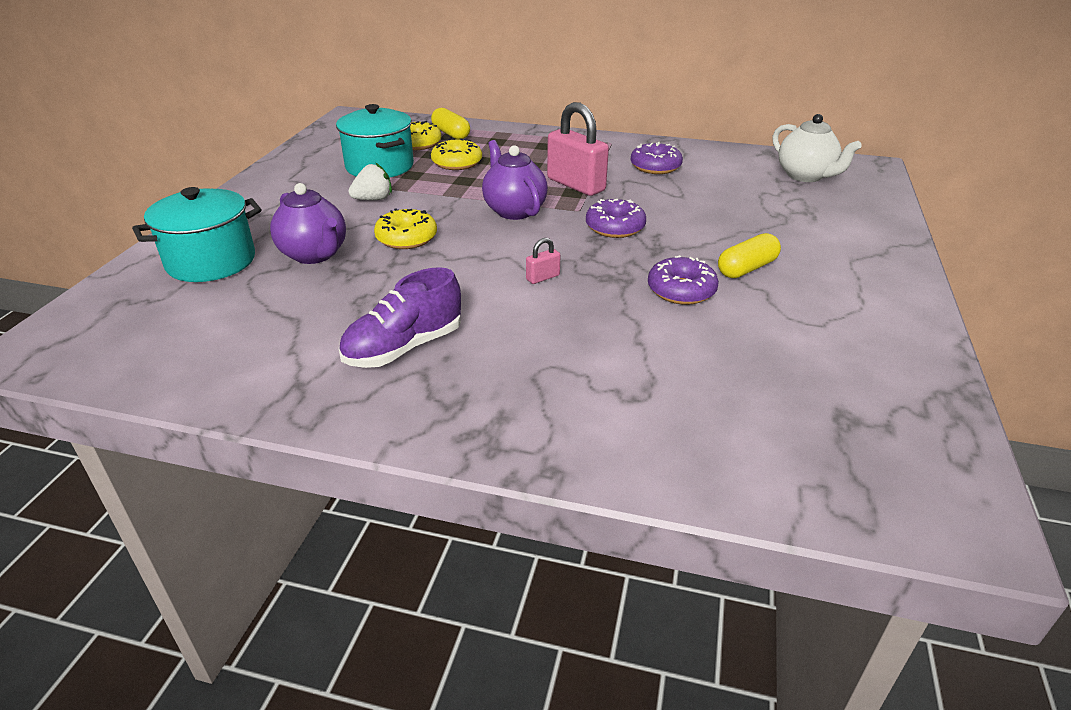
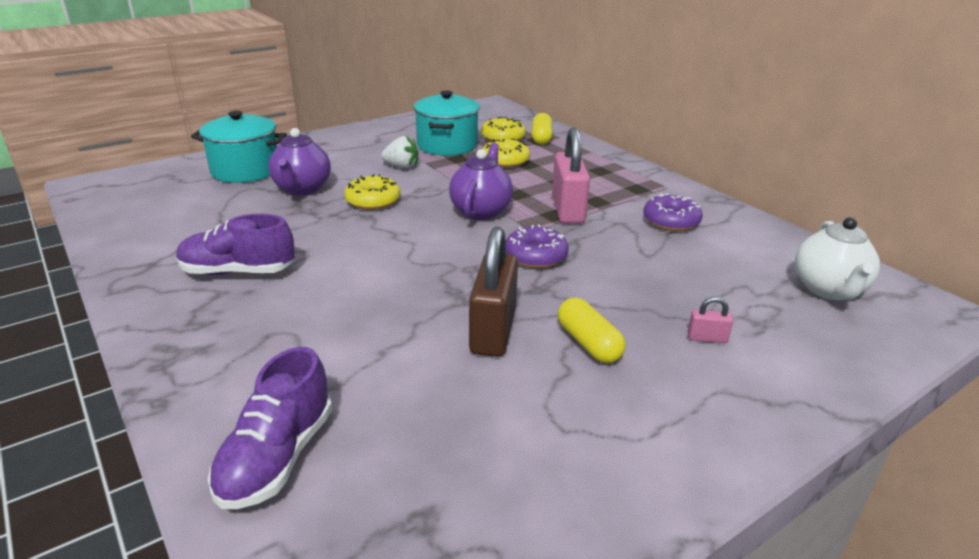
camera: 40 degrees right, 5 degrees down
pink padlock [526,238,560,284] -> pink padlock moved to [688,297,733,343]
purple donut [648,255,719,305] -> brown padlock [469,227,518,357]
yellow capsule [718,233,781,278] -> yellow capsule turned 60 degrees clockwise [558,298,626,363]
none -> purple shoe [208,347,332,509]

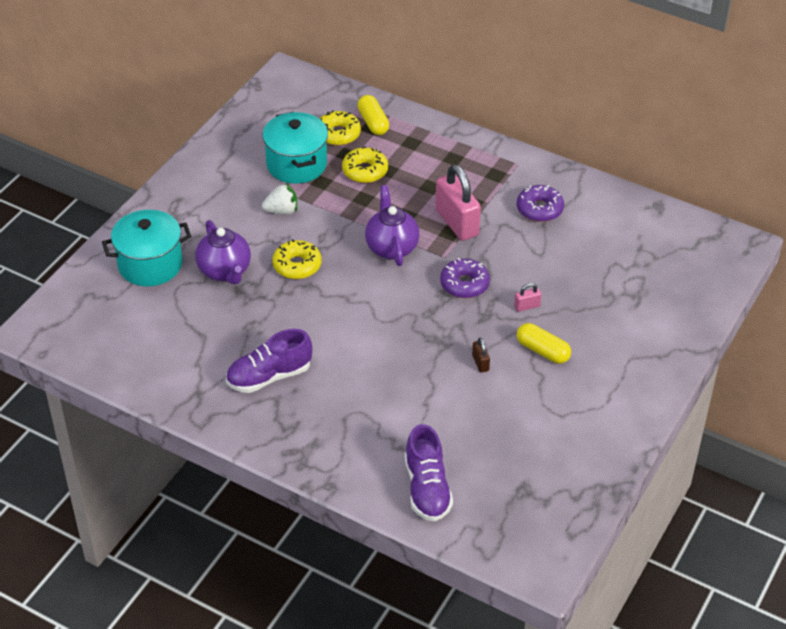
camera: 25 degrees left, 15 degrees up
brown padlock [469,227,518,357] -> brown padlock [472,337,490,373], size x0.43
pink padlock [688,297,733,343] -> pink padlock moved to [514,283,542,312]
white teapot [795,217,880,300] -> none

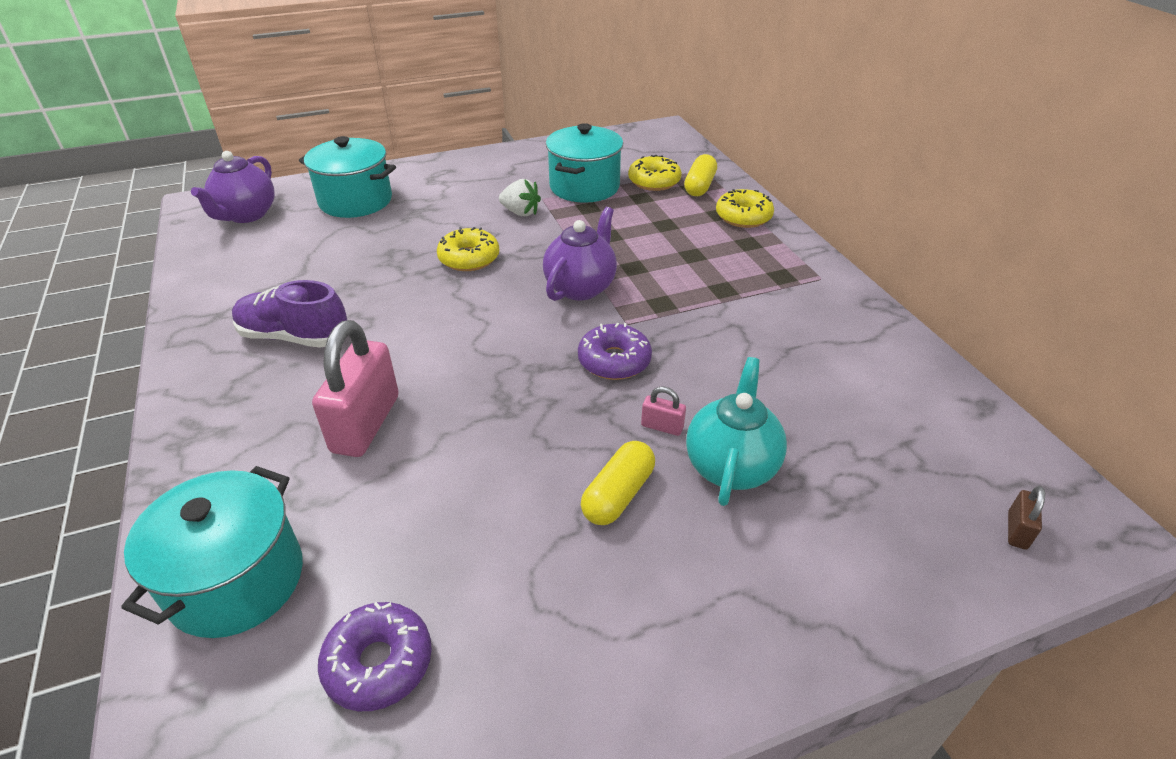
camera: 40 degrees right, 5 degrees down
purple teapot [196,220,251,285] -> purple teapot moved to [191,151,275,223]
yellow donut [342,146,388,183] -> yellow donut moved to [716,189,774,228]
purple shoe [405,424,453,522] -> turquoise pot [121,466,303,638]
pink padlock [435,164,481,241] -> pink padlock moved to [312,320,399,457]
brown padlock [472,337,490,373] -> brown padlock moved to [1008,486,1045,550]
purple donut [517,185,564,222] -> purple donut moved to [318,602,432,711]
yellow capsule [517,323,571,364] -> yellow capsule turned 45 degrees clockwise [581,441,655,525]
none -> turquoise teapot [686,357,787,506]

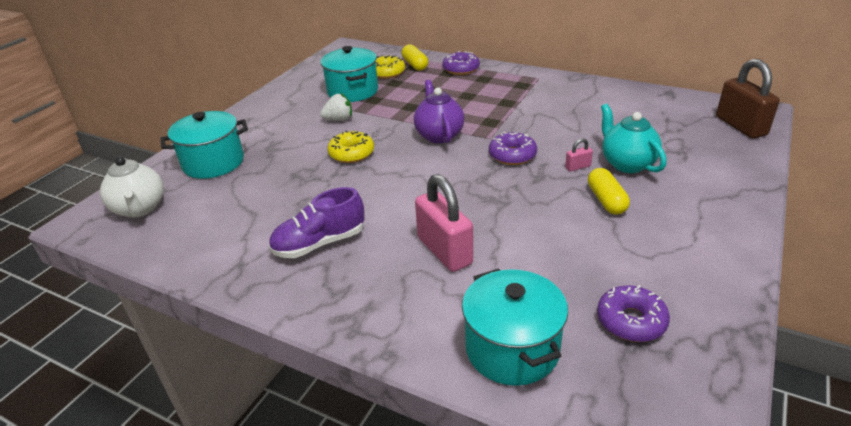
camera: 40 degrees left, 5 degrees down
purple teapot [191,151,275,223] -> white teapot [100,156,164,218]
yellow donut [716,189,774,228] -> purple donut [443,51,480,75]
brown padlock [1008,486,1045,550] -> brown padlock [716,59,780,139], size x2.31

